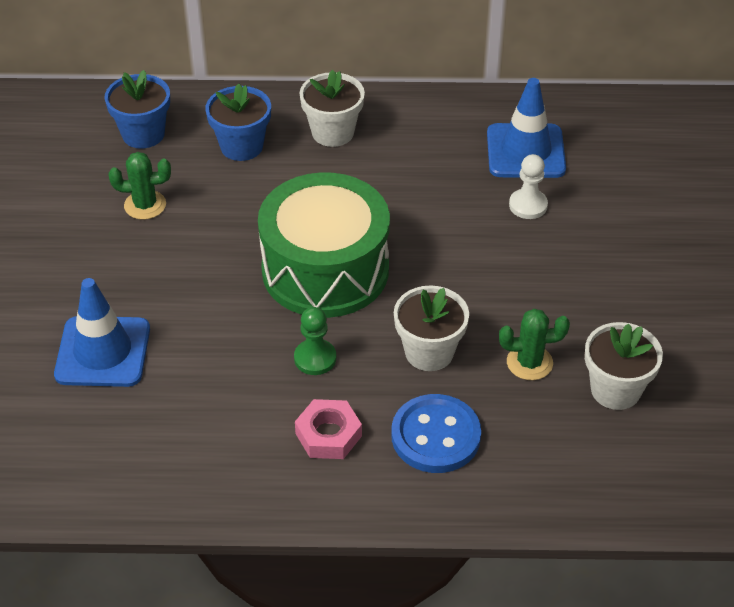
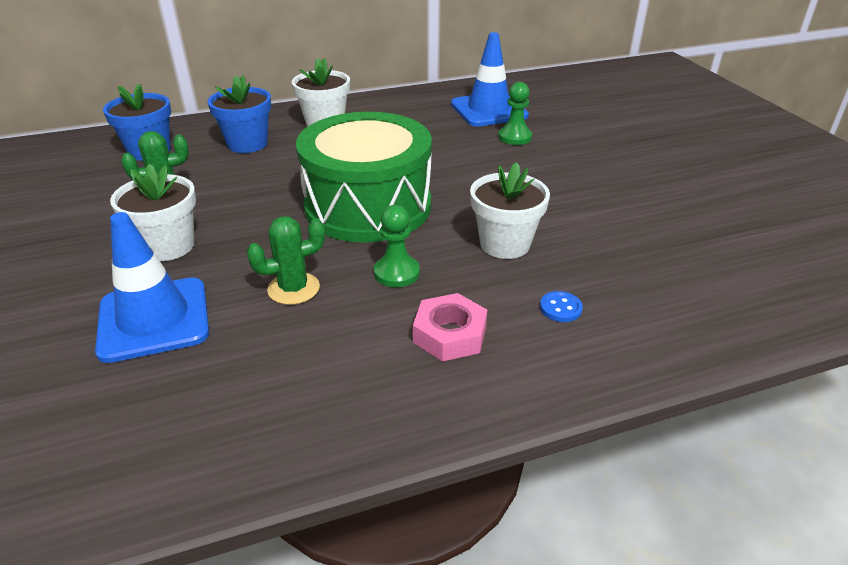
camera: 20 degrees left, 10 degrees down
blue button [391,394,481,473] -> blue button [540,291,583,322], size x0.42
green cactus [499,309,570,380] -> green cactus moved to [247,216,325,305]
white pawn [509,154,548,219] -> green pawn [498,82,532,145]
white flower pot [585,322,663,410] -> white flower pot moved to [110,163,196,261]

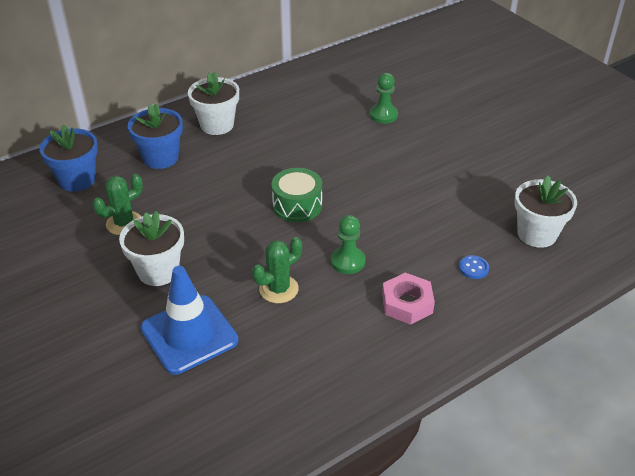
camera: 15 degrees left, 5 degrees up
green drum [296,112,432,243] -> green drum [272,168,322,222], size x0.48
blue traffic cone [451,32,529,126] -> none
white flower pot [470,162,550,259] -> white flower pot moved to [514,175,577,248]

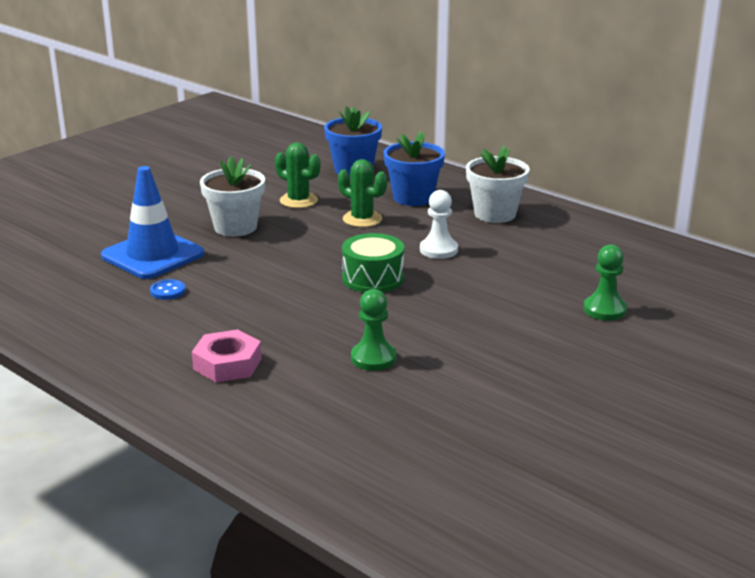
camera: 75 degrees right, 15 degrees down
green cactus [252,237,302,303] -> green cactus moved to [338,159,387,227]
green pawn [331,215,366,274] -> green pawn moved to [351,289,396,371]
blue button [459,255,489,279] -> blue button moved to [150,279,186,300]
white flower pot [514,175,577,248] -> none
none -> white pawn [420,190,458,259]

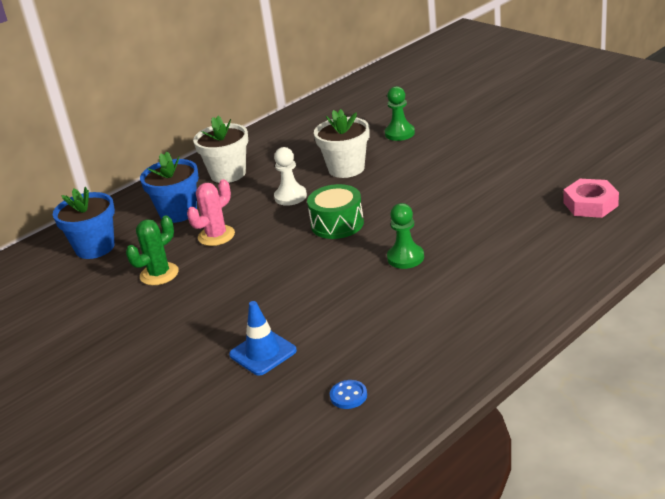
camera: 80 degrees left, 5 degrees up
blue traffic cone [101,166,204,279] -> blue traffic cone [229,301,297,376], size x0.62
blue button [150,279,186,300] -> blue button moved to [330,380,367,409]
pink nut [192,329,262,382] -> pink nut moved to [563,179,619,218]
white flower pot [200,157,265,237] -> white flower pot moved to [314,109,369,178]
green cactus [338,159,387,227] -> pink cactus [187,179,235,246]
green pawn [351,289,396,371] -> green pawn moved to [387,203,424,269]

